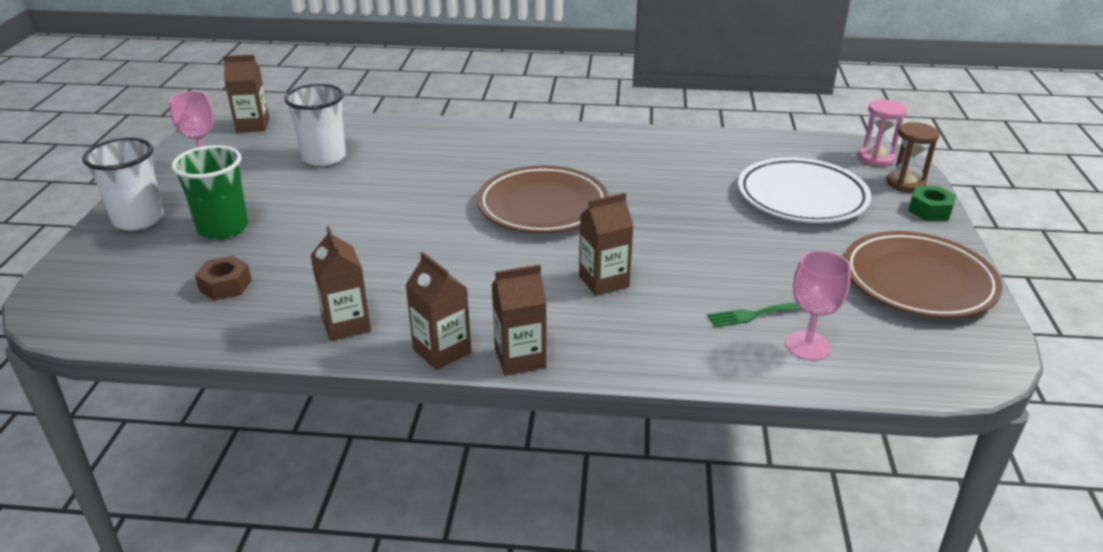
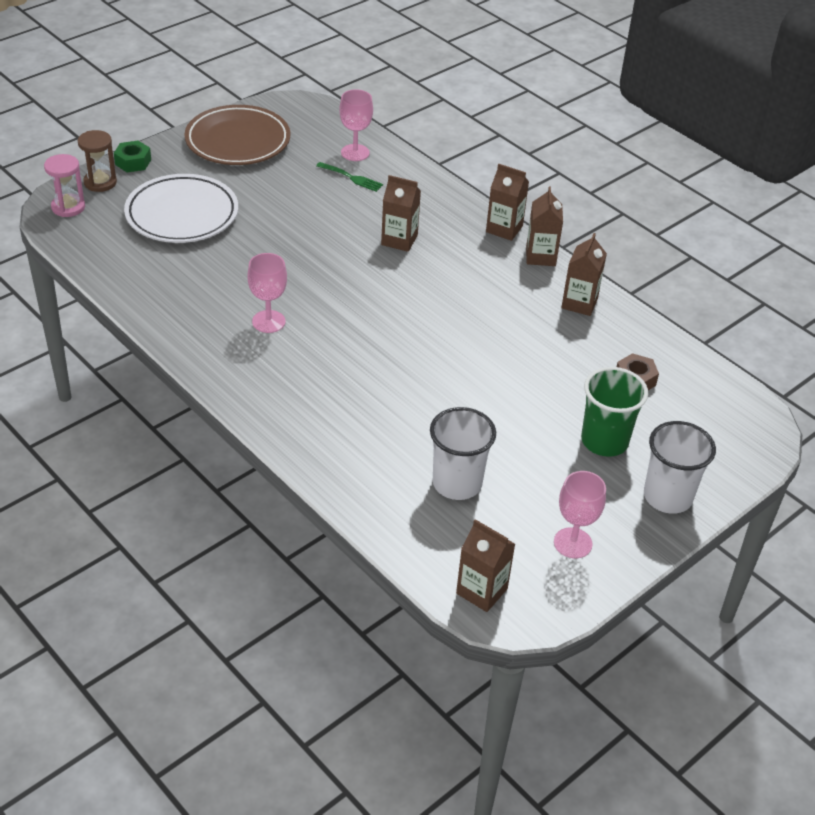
camera: 140 degrees left, 10 degrees up
brown plate [477,165,609,233] -> none
none -> pink goblet [248,253,287,333]

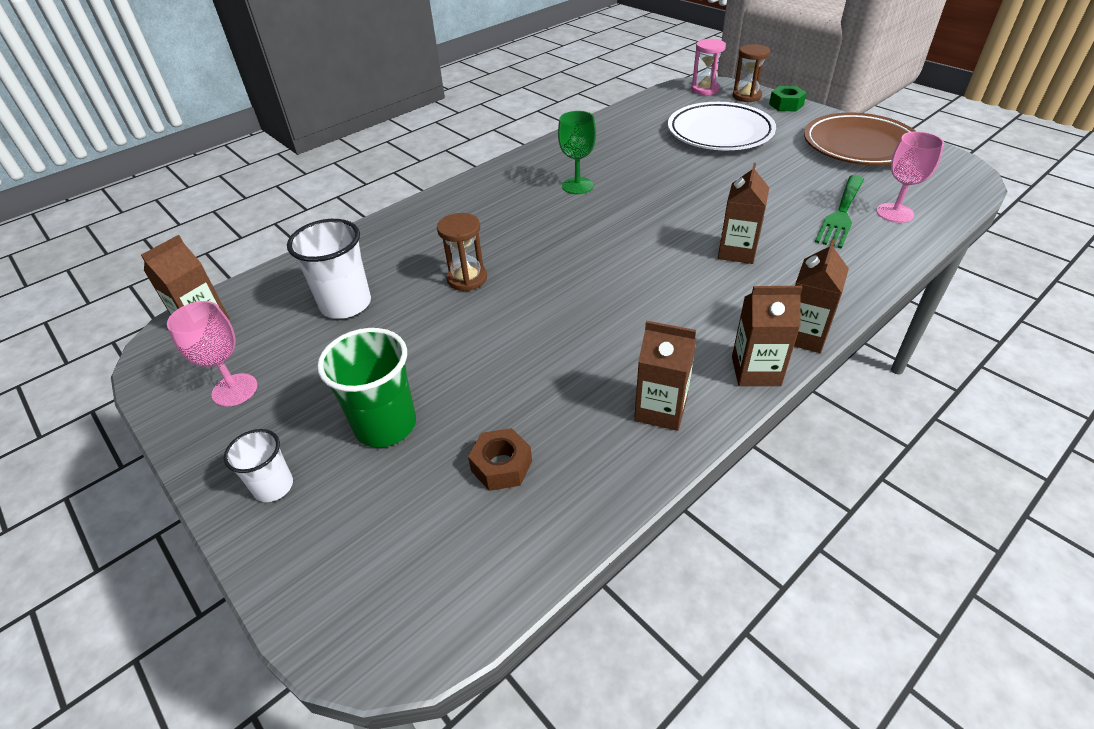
camera: 95 degrees right, 0 degrees up
pink goblet [248,253,287,333] -> green goblet [558,111,596,194]
green fork [316,162,383,192] -> green fork [815,175,864,249], size x1.58
white cup [644,421,716,514] -> white cup [224,429,293,502], size x0.59
none -> brown hourglass [437,213,487,291]

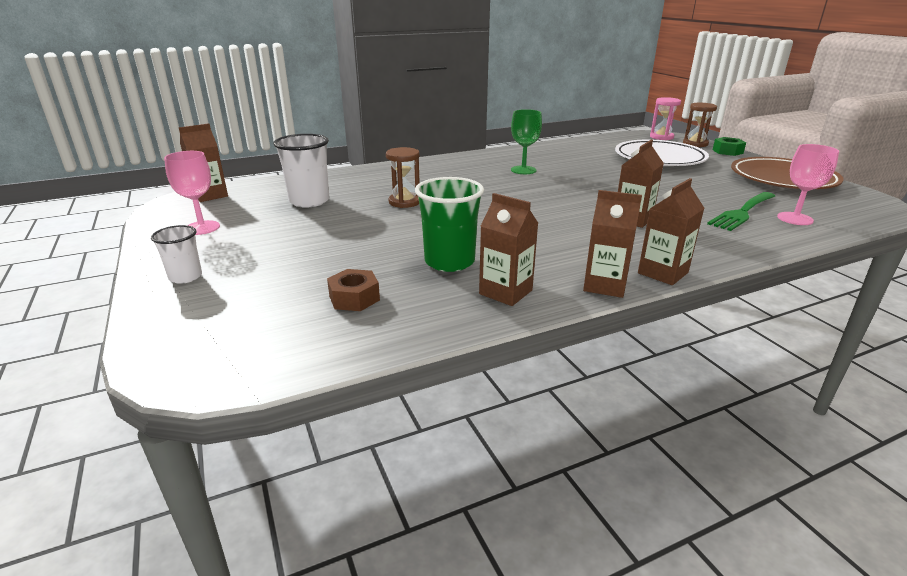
camera: 15 degrees right, 15 degrees down
green cup [317,328,416,447] -> green cup moved to [415,177,484,272]

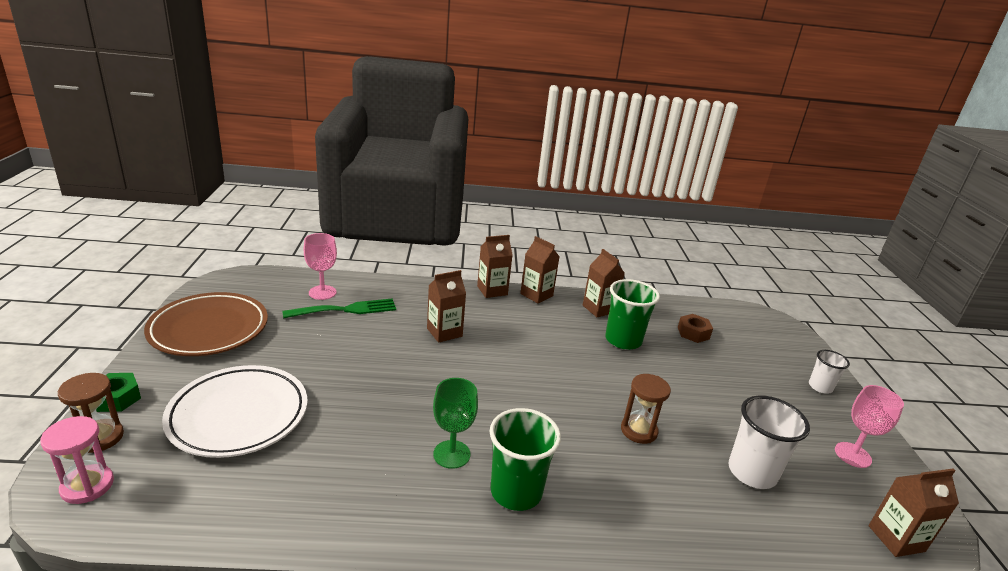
camera: 160 degrees left, 0 degrees up
none -> green cup [490,408,561,511]

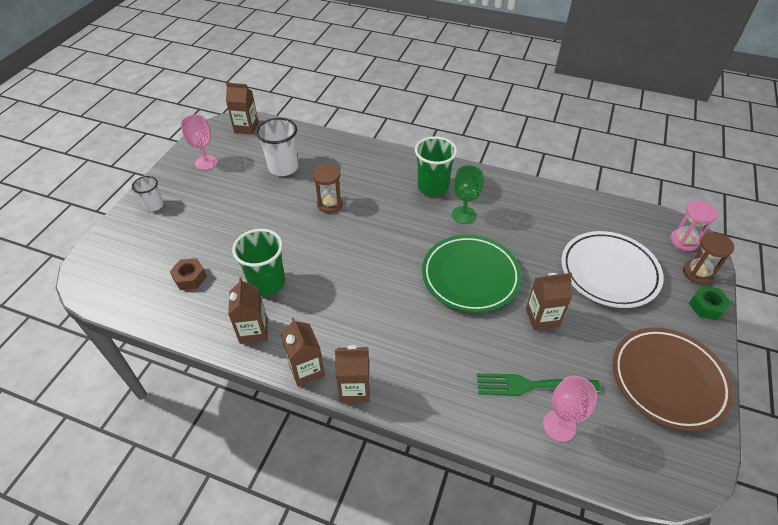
camera: 155 degrees left, 20 degrees up
brown carton [427,270,466,343] -> brown carton moved to [526,273,572,330]
none -> green plate [422,235,522,313]

